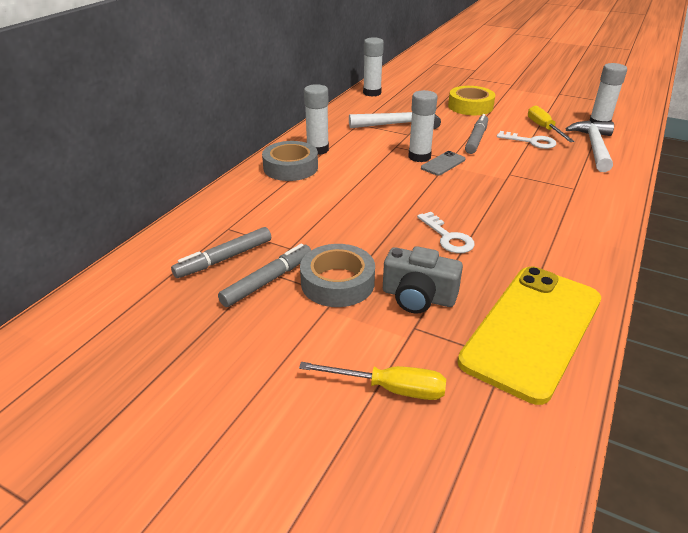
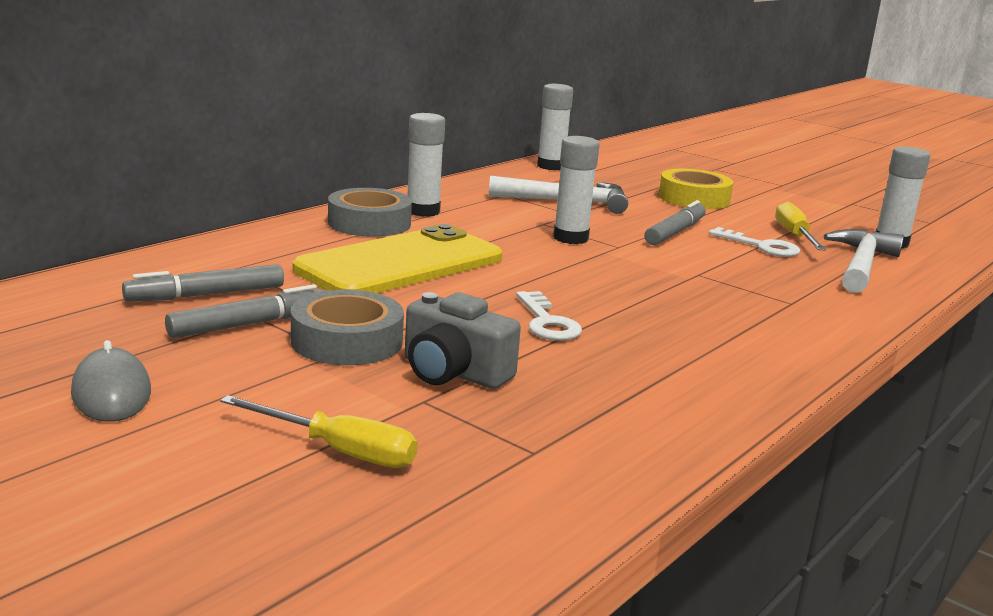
camera: 10 degrees right, 15 degrees down
grey phone [421,151,466,176] -> none
yellow phone [457,267,601,405] -> yellow phone moved to [293,224,503,293]
none -> grey mouse [71,340,151,422]

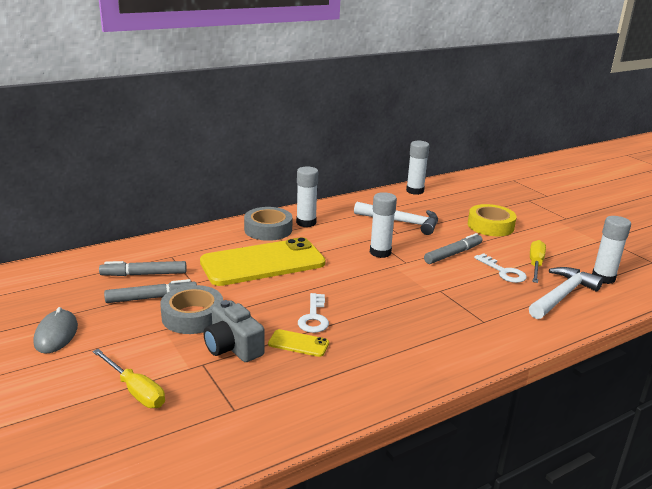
camera: 20 degrees right, 5 degrees up
none -> yellow phone [268,329,329,357]

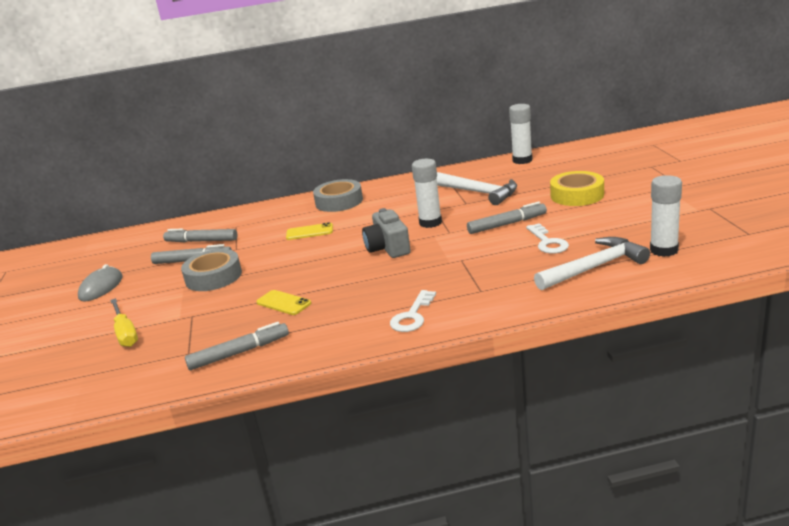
camera: 25 degrees right, 0 degrees up
yellow phone [200,237,326,286] -> yellow phone [286,222,333,240], size x0.40
grey camera [203,300,265,362] -> grey camera moved to [362,208,411,258]
white glue stick [296,166,318,227] -> none
white key [298,293,329,333] -> white key moved to [390,290,436,332]
yellow screwdriver [530,240,546,283] -> none
none -> grey marker [185,322,289,370]

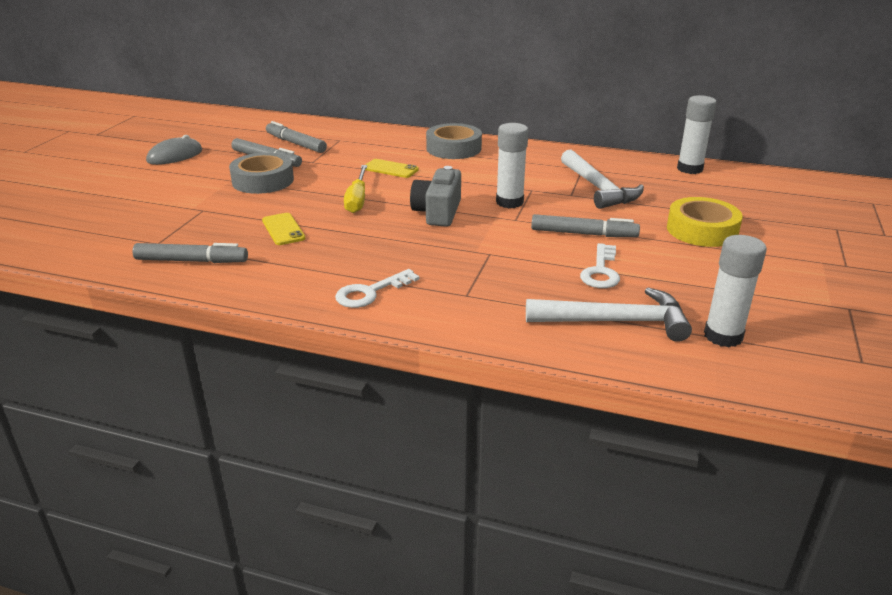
camera: 25 degrees right, 5 degrees up
yellow screwdriver [110,298,138,347] -> yellow screwdriver moved to [344,165,367,213]

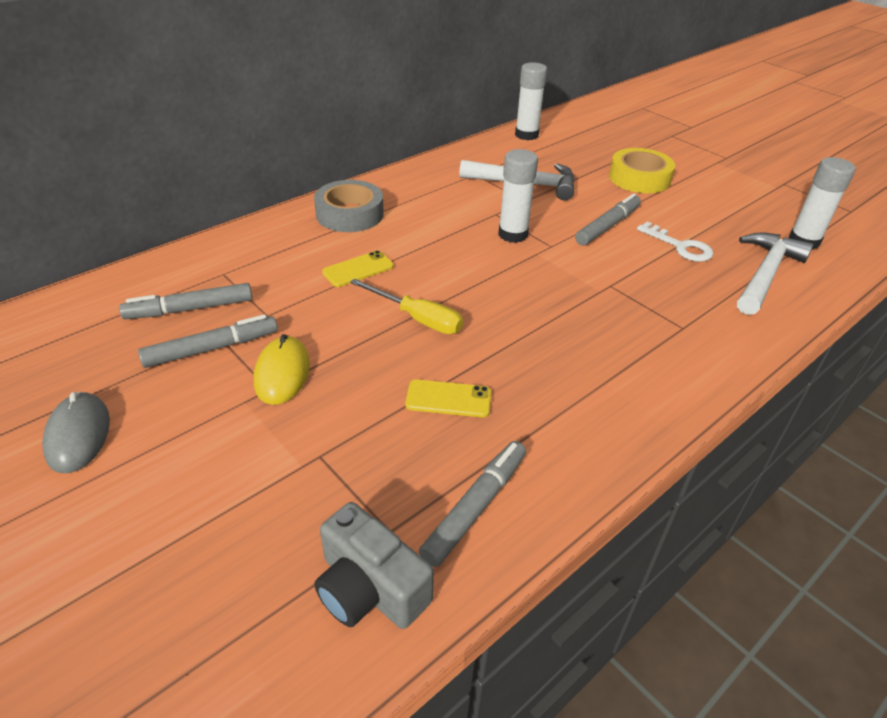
camera: 60 degrees left, 10 degrees up
grey tape [229,152,294,194] -> yellow mouse [254,334,310,405]
white key [335,269,420,308] -> none
grey camera [410,166,461,227] -> grey camera moved to [314,502,434,629]

